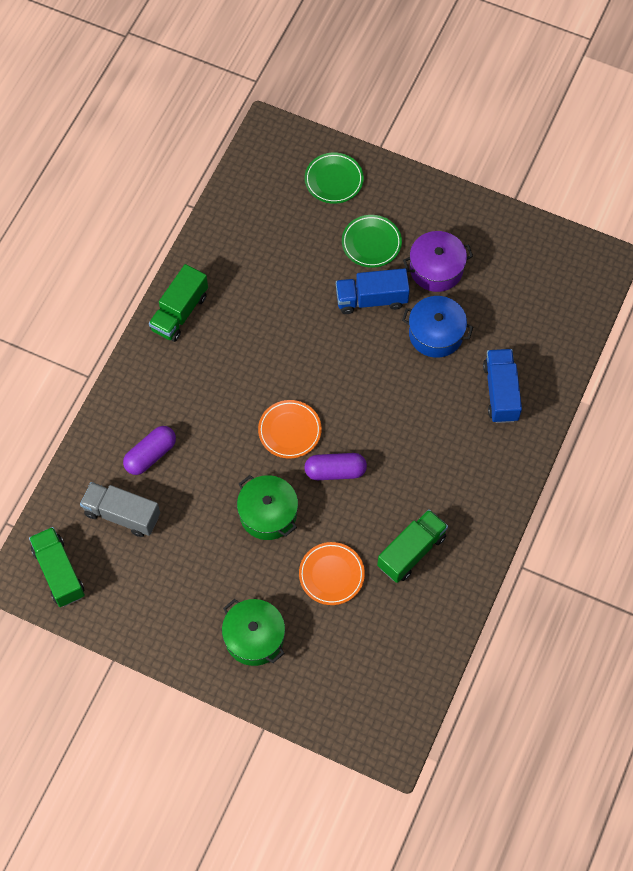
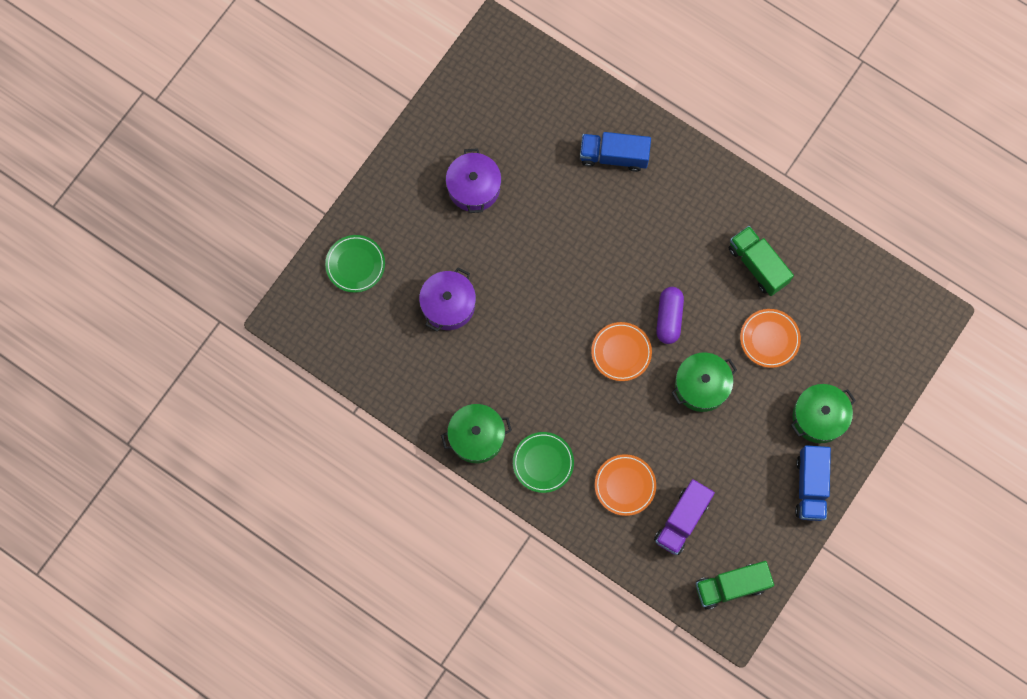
camera: 80 degrees left, 10 degrees up
grey truck [80,482,160,537] -> purple truck [654,479,715,555]
purple capsule [123,426,176,475] -> orange plate [595,454,656,516]
green truck [149,264,208,342] -> green pot [441,404,512,463]
blue truck [336,268,410,314] -> blue truck moved to [795,445,831,521]
green plate [342,215,402,268] -> green plate moved to [513,432,574,493]
blue pot [402,296,473,358] -> none
none -> purple pot [419,267,476,332]

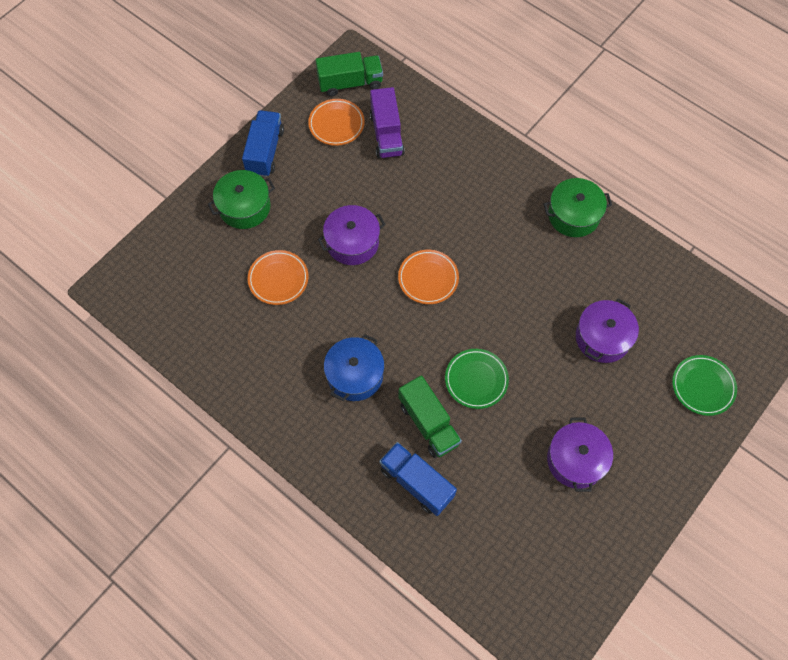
camera: 175 degrees left, 10 degrees down
green plate [513,432,574,493] -> green plate moved to [445,349,509,409]
blue truck [580,132,651,172] -> blue truck turned 150 degrees counterclockwise [379,442,457,516]
orange plate [595,454,656,516] -> orange plate moved to [308,99,365,146]
purple truck [654,479,715,555] -> purple truck turned 135 degrees clockwise [370,87,405,159]
purple capsule [656,287,684,344] -> none
green pot [671,352,737,412] -> purple pot [318,205,386,265]
green truck [728,226,794,296] -> green truck moved to [399,375,462,458]
none -> blue pot [324,334,384,401]

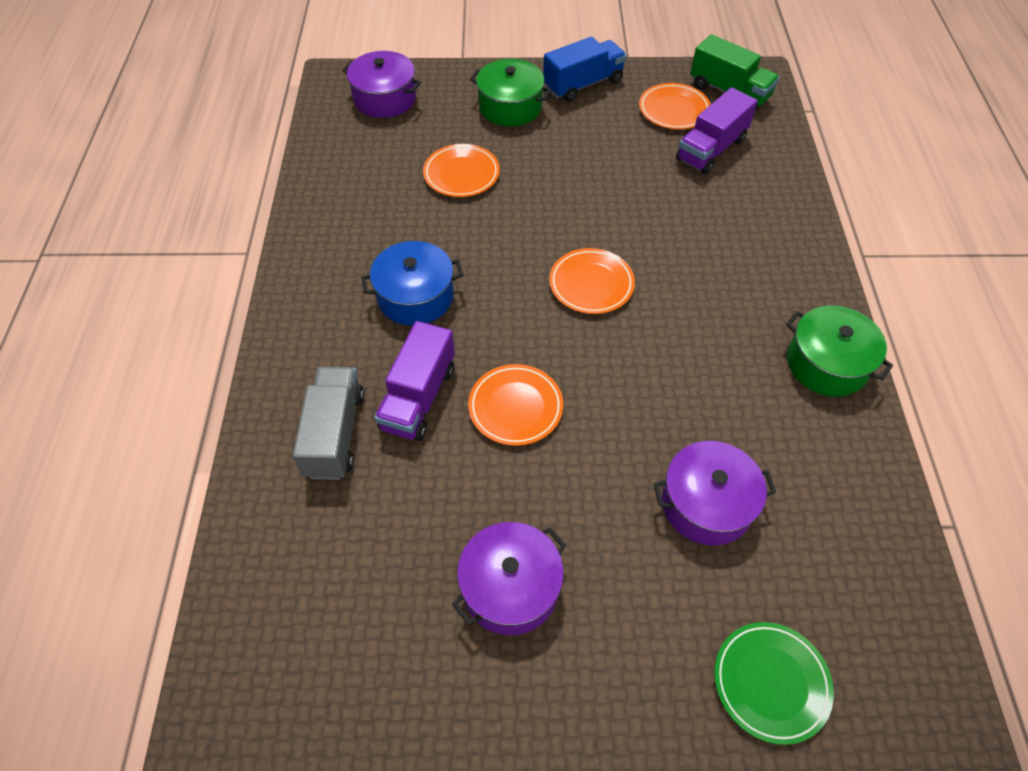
camera: 50 degrees right, 10 degrees down
purple pot [318,205,386,265] -> purple pot moved to [342,51,421,118]
blue truck [379,442,457,516] -> grey truck [293,366,364,480]
green truck [399,375,462,458] -> purple truck [375,321,455,441]
green plate [445,349,509,409] -> orange plate [468,364,563,446]

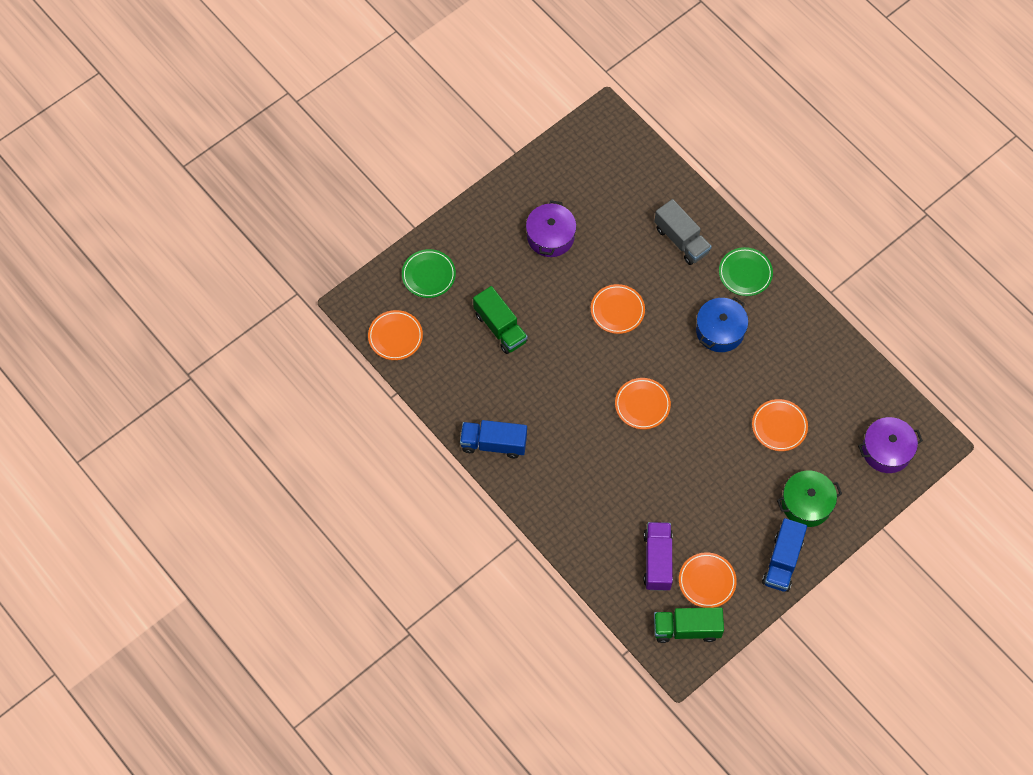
camera: 140 degrees right, 10 degrees up
purple truck [375,321,455,441] -> none
purple pot [653,441,776,546] -> green truck [473,286,528,354]
green pot [786,306,893,396] -> blue truck [460,420,527,458]
none -> orange plate [368,310,423,360]
none -> green plate [719,247,773,296]

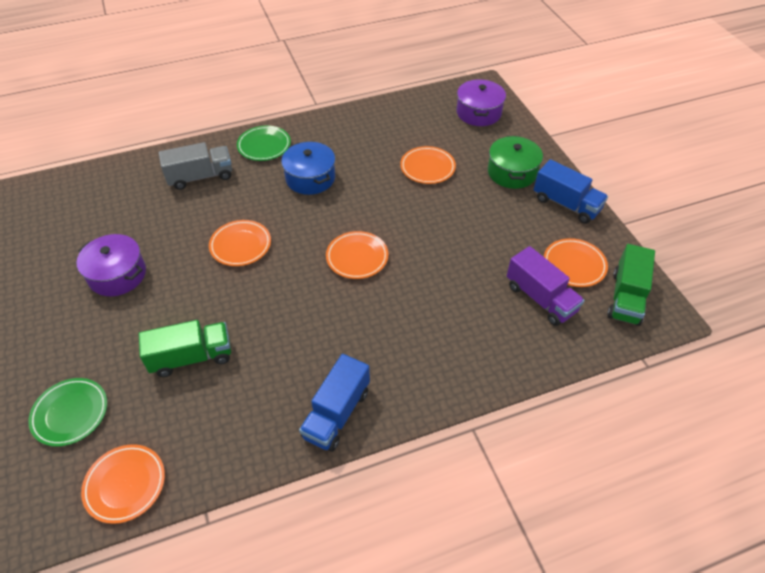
camera: 70 degrees left, 15 degrees down
purple truck [644,522,673,591] -> purple truck turned 150 degrees counterclockwise [507,246,584,326]

